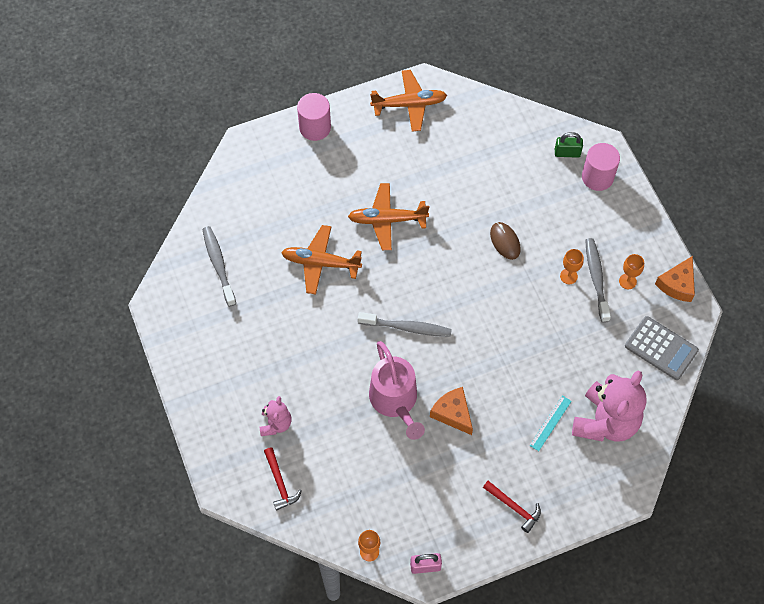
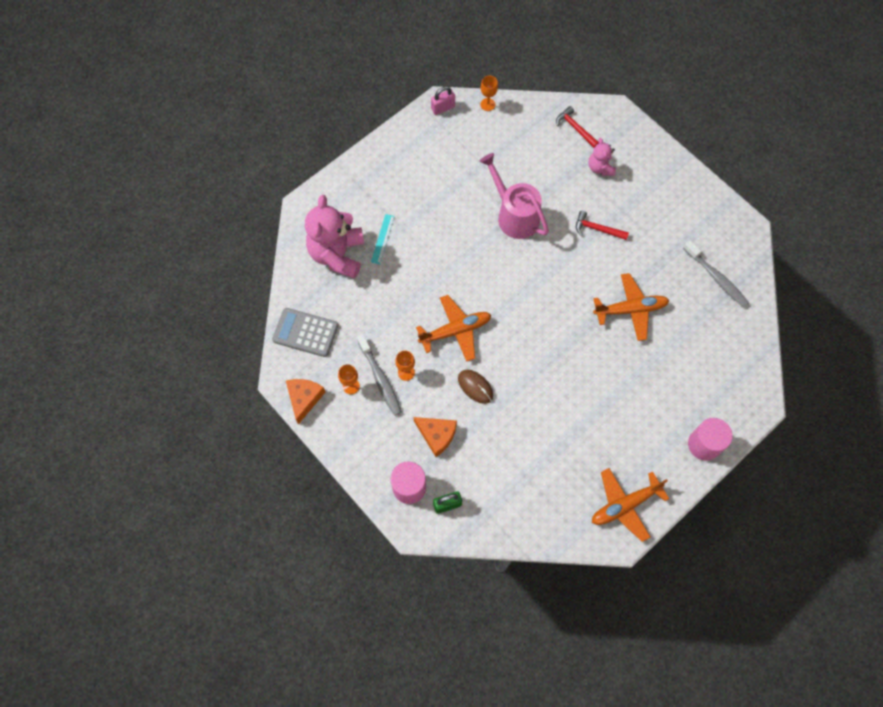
camera: 160 degrees right, 5 degrees up
orange plane [348,183,429,250] -> orange plane moved to [416,295,491,362]
grey toothbrush [358,312,452,337] -> none
orange cheese [430,387,473,435] -> orange cheese moved to [414,417,457,457]
red hammer [483,481,541,533] -> red hammer moved to [576,211,629,240]

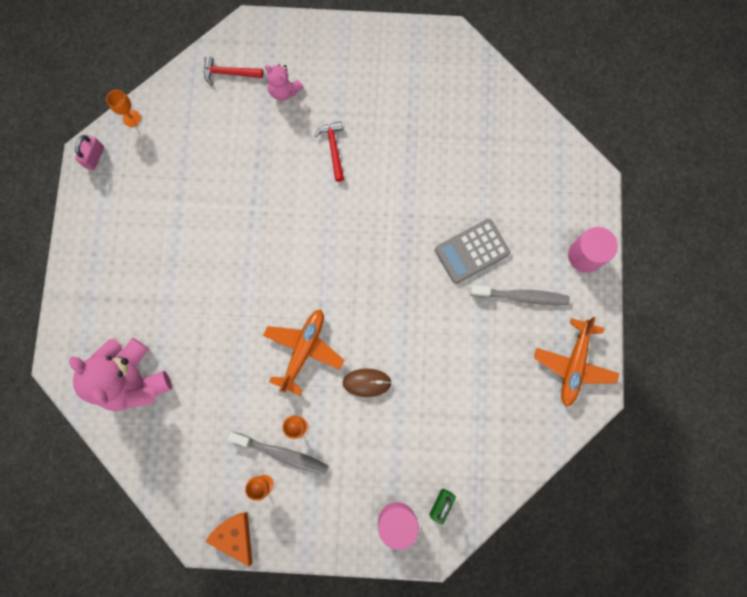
camera: 45 degrees left, 10 degrees up
grey calculator [272,308,339,357] -> grey calculator moved to [435,219,510,284]
turquoise ruler [371,214,395,264] -> none
orange cheese [414,417,457,457] -> none
pink watering can [479,153,549,239] -> none
red hammer [576,211,629,240] -> red hammer turned 105 degrees clockwise [315,121,344,182]
orange plane [593,273,669,341] -> none
grey toothbrush [683,240,749,308] -> grey toothbrush moved to [470,285,570,305]

